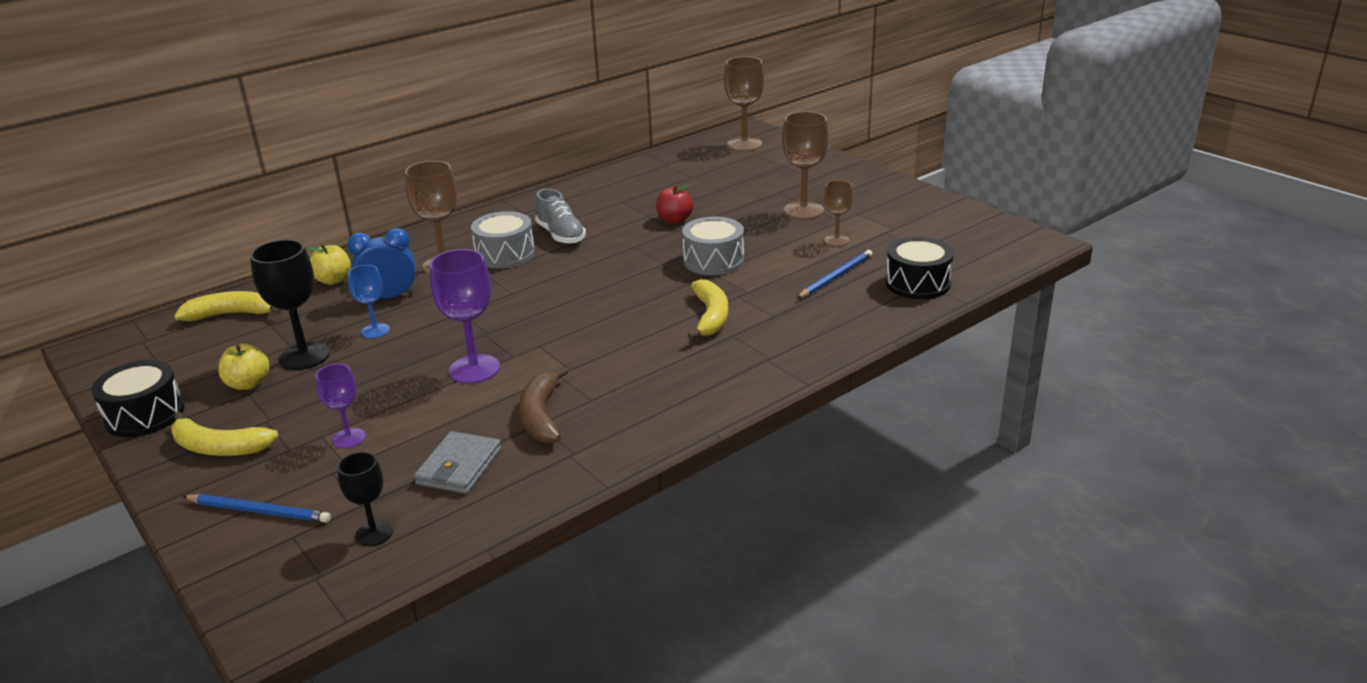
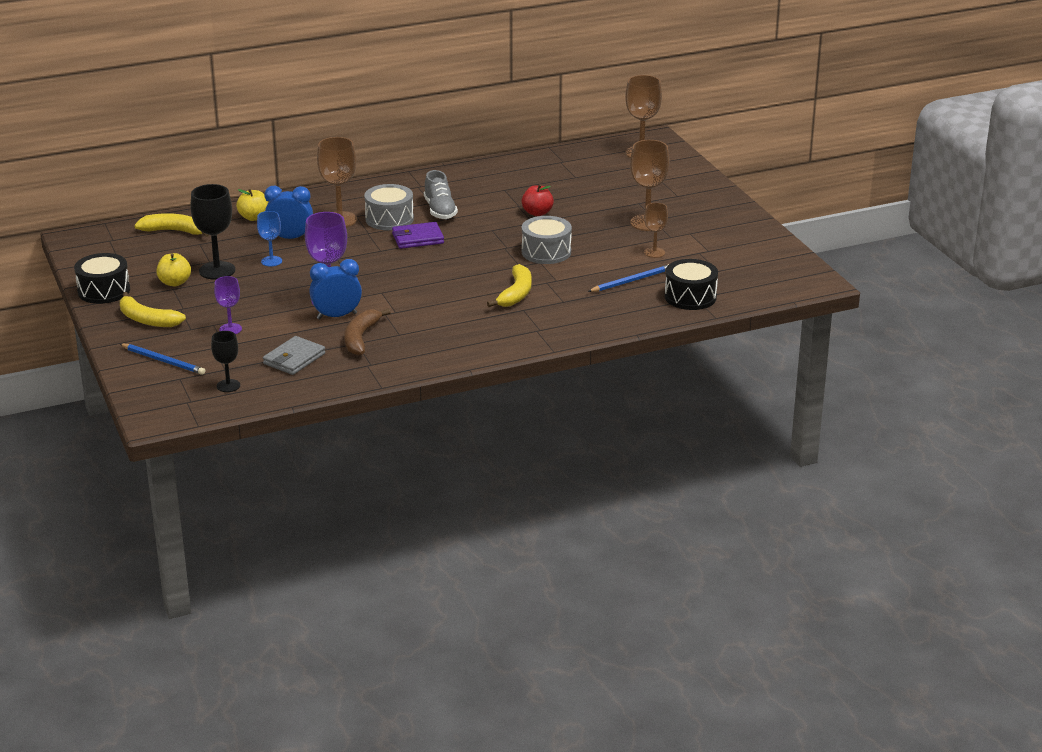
camera: 15 degrees right, 0 degrees up
none -> blue clock [309,259,362,319]
none -> purple wallet [392,222,444,249]

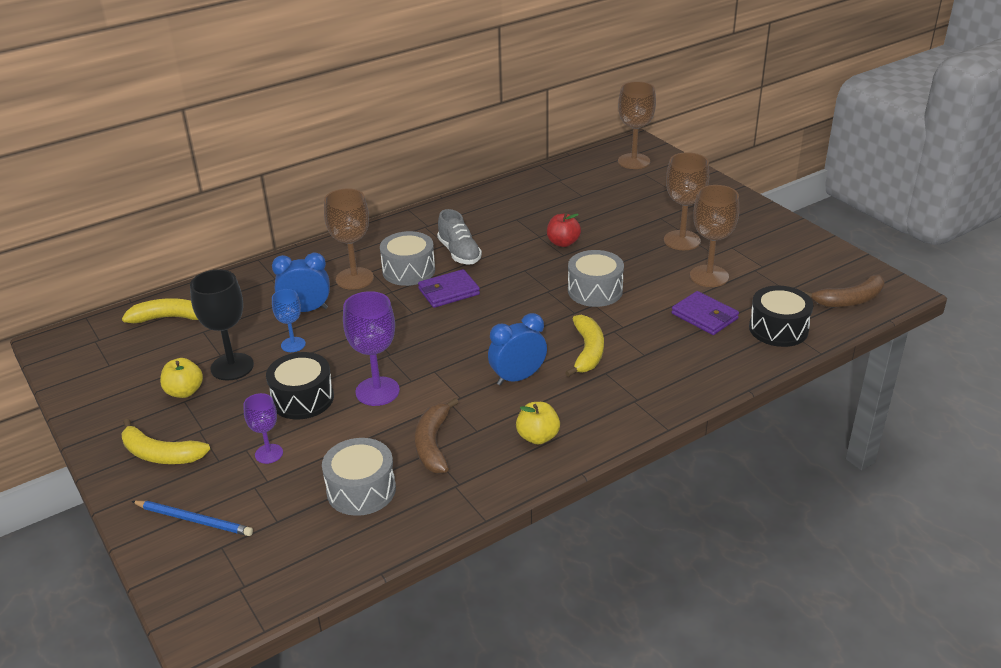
camera: 10 degrees left, 5 degrees up
black drum [74,253,130,304] -> black drum moved to [266,352,334,419]
black goblet [211,331,240,392] -> none
yellow apple [236,189,268,221] -> yellow apple moved to [516,402,560,444]
grey wallet [263,336,325,375] -> grey drum [322,438,396,516]
blue clock [309,259,362,319] -> blue clock moved to [488,313,547,385]
blue pencil [588,264,669,292] -> purple wallet [672,291,739,335]
brown goblet [644,203,668,258] -> brown goblet [690,185,739,287], size x1.69
none -> brown banana [802,275,884,307]

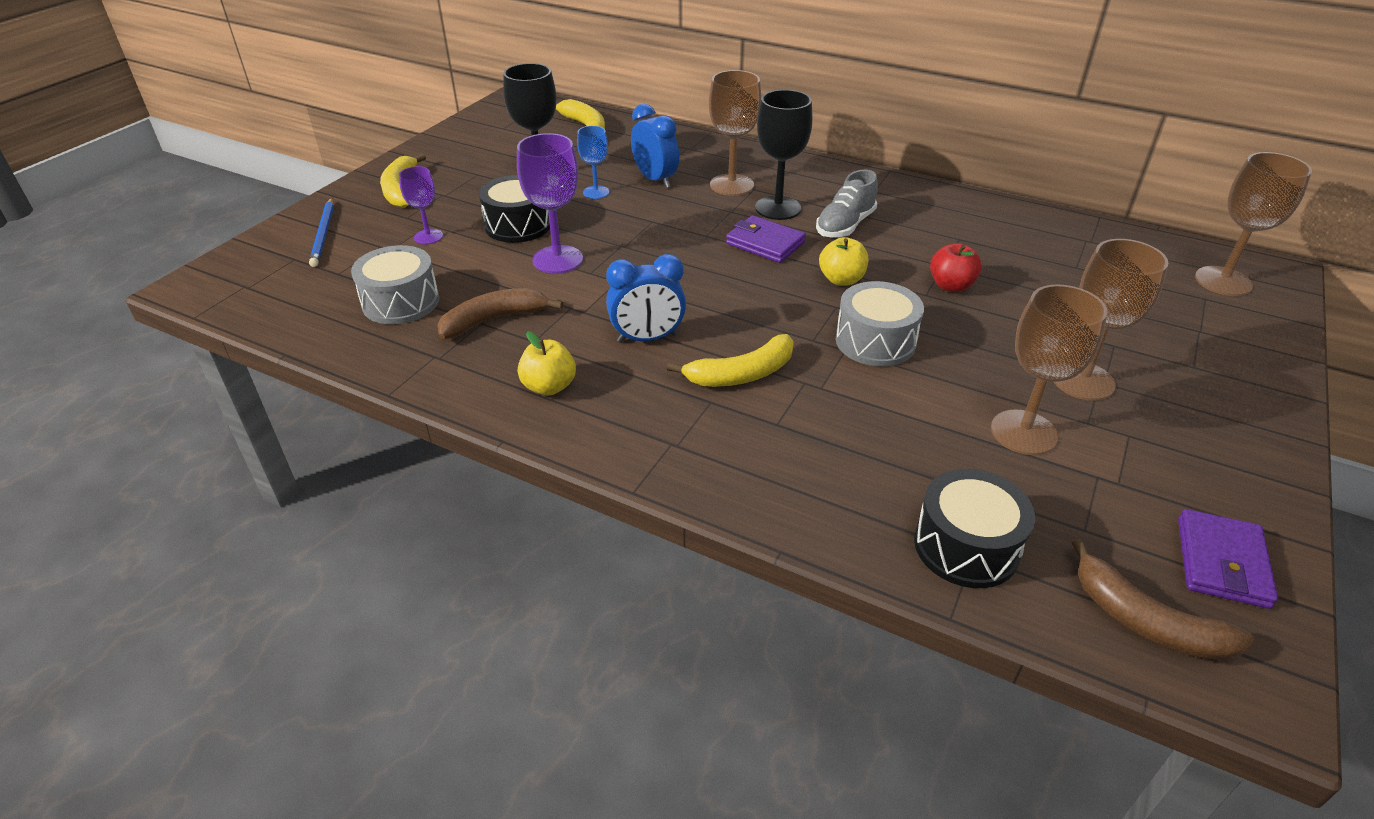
camera: 60 degrees right, 5 degrees up
yellow apple [160,358,203,398] -> yellow apple moved to [819,237,868,286]
grey drum [380,231,435,286] -> black goblet [755,90,813,220]
blue clock [488,313,547,385] -> blue clock turned 135 degrees clockwise [606,254,686,343]
purple wallet [672,291,739,335] -> purple wallet moved to [1178,509,1278,609]

